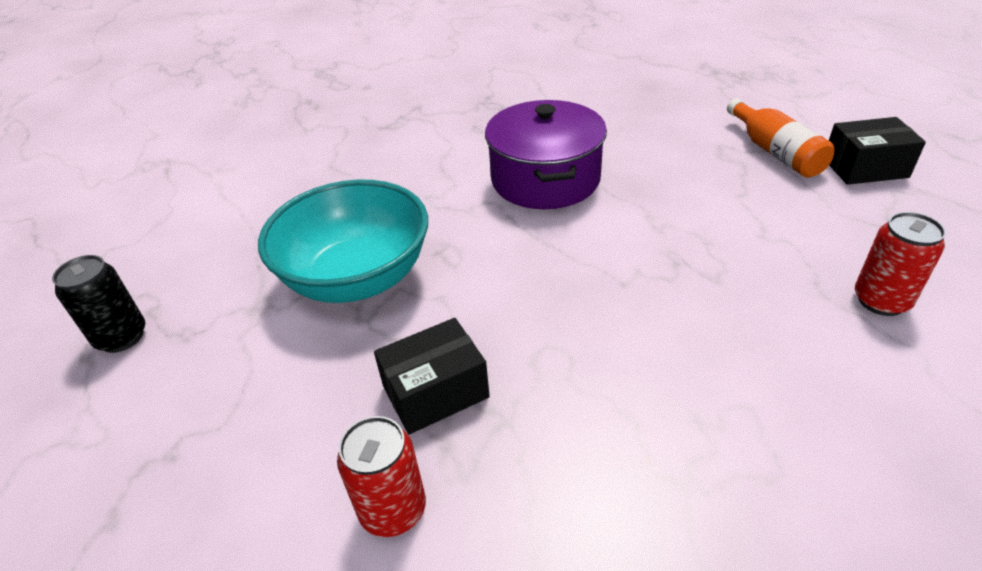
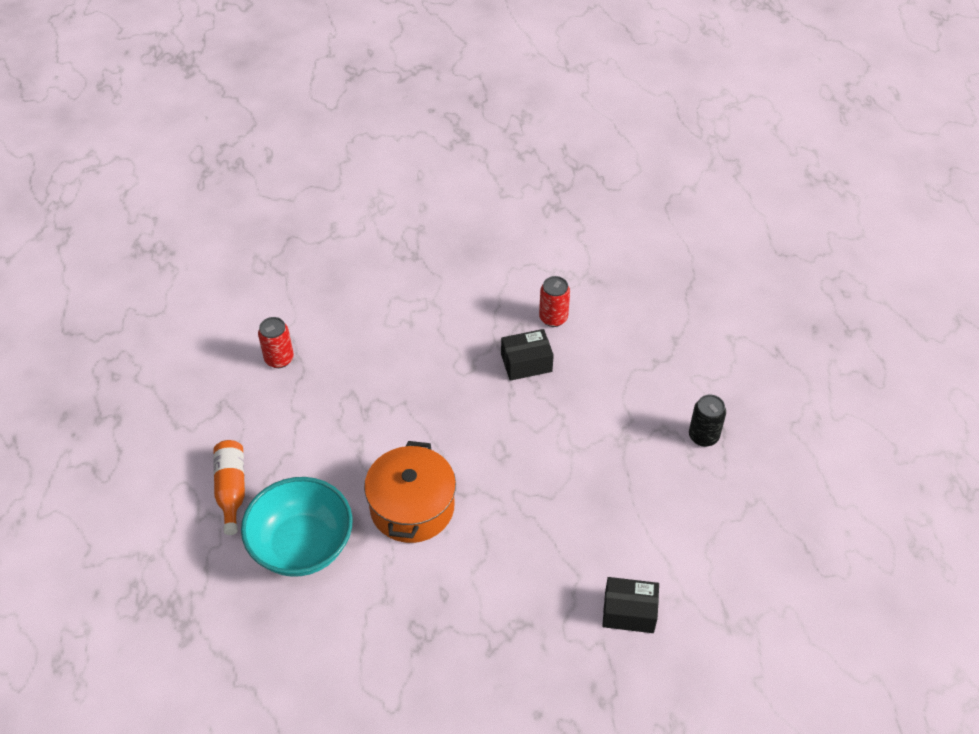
camera: 170 degrees left, 10 degrees up
turquoise bowl [258,179,428,303] -> turquoise bowl moved to [241,477,353,577]
purple pot [485,100,607,209] -> orange pot [364,441,456,543]
black box [829,117,926,185] -> black box moved to [602,577,659,633]

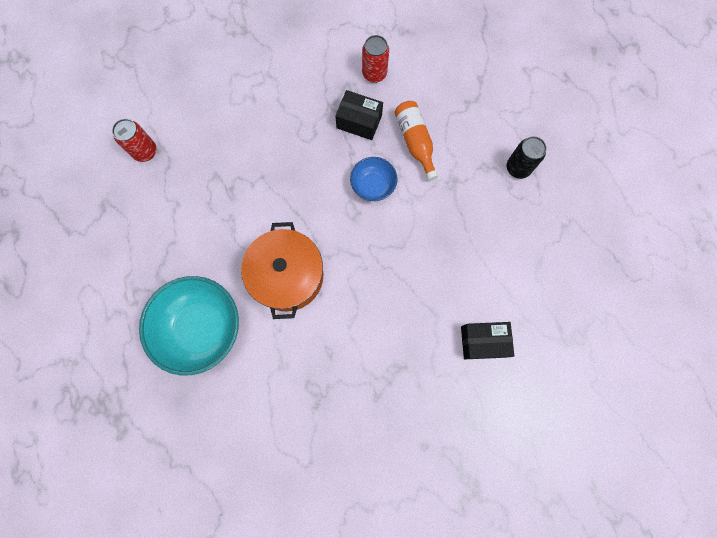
camera: 10 degrees left, 25 degrees up
orange bottle [213,440,245,535] -> orange bottle moved to [394,101,438,181]
black box [501,329,554,381] -> black box turned 45 degrees clockwise [335,90,383,140]
none -> blue bowl [350,157,397,201]

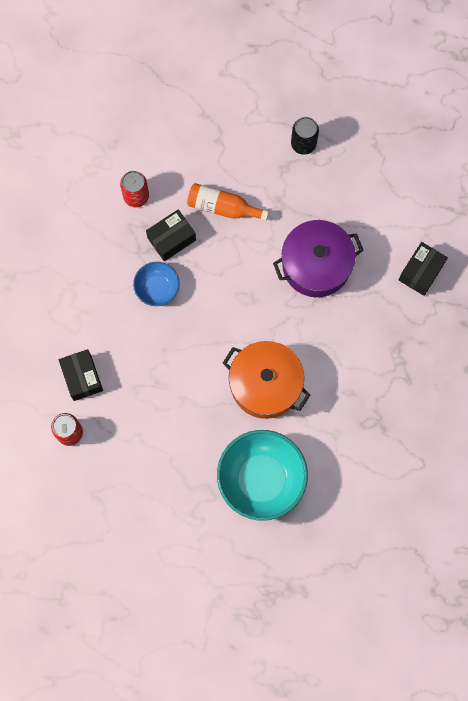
camera: 55 degrees left, 0 degrees up
blue bowl [350,157,397,201] -> blue bowl moved to [133,262,180,306]
none -> black box [59,349,103,401]
none -> purple pot [273,220,364,297]

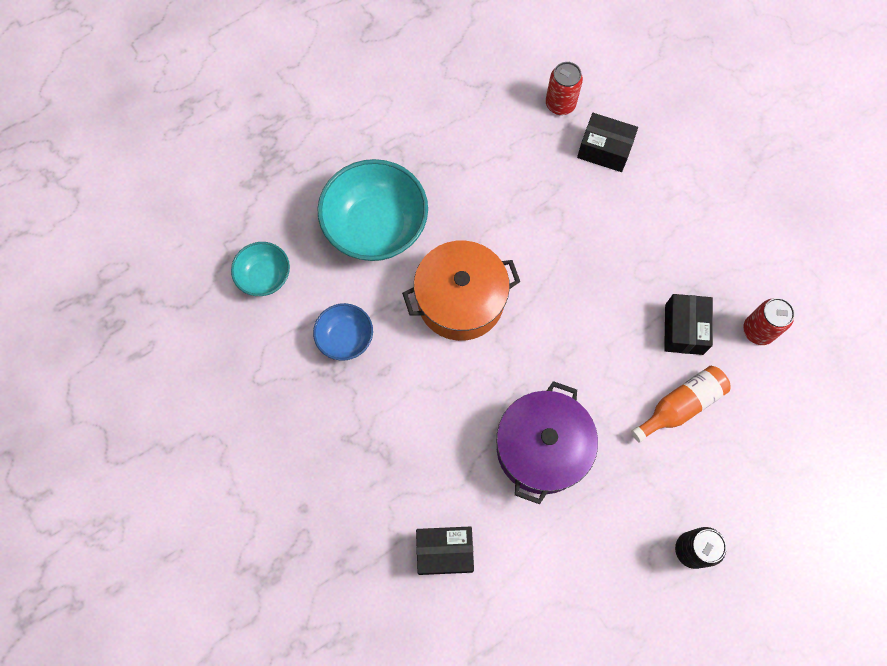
camera: 130 degrees right, 5 degrees down
blue bowl [133,262,180,306] -> blue bowl moved to [313,303,373,361]
black box [399,242,448,296] -> black box turned 75 degrees counterclockwise [416,526,474,575]
none -> turquoise bowl [231,242,290,296]

